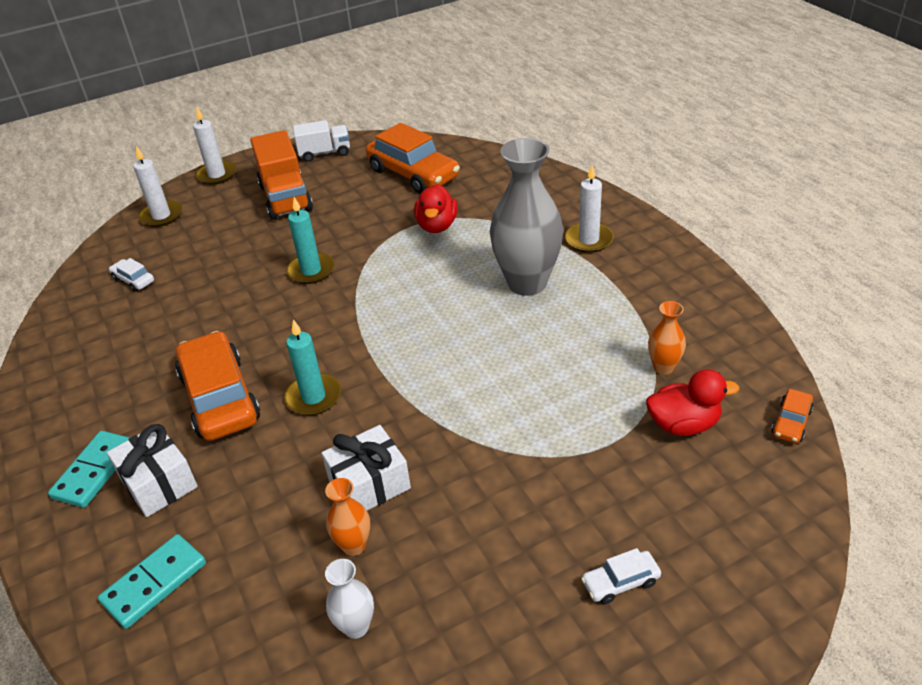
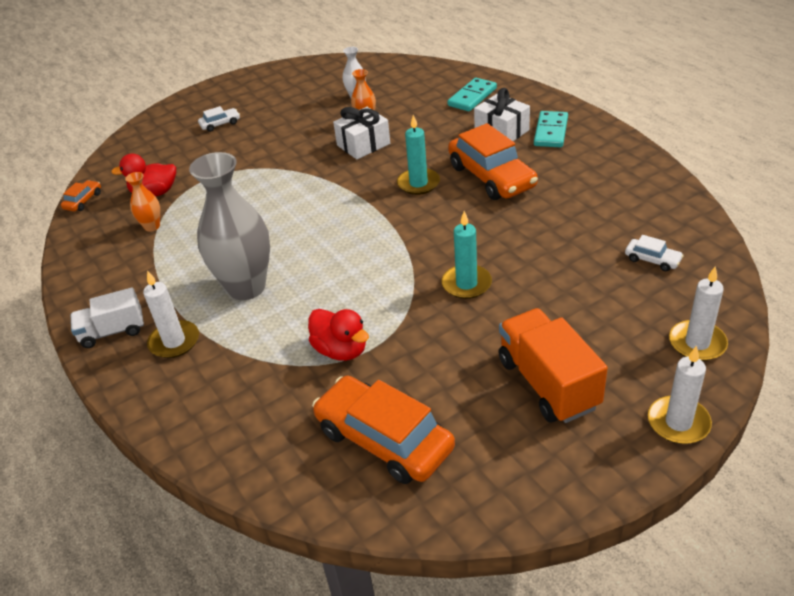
camera: 175 degrees right, 0 degrees up
white truck [293,120,350,162] -> white truck moved to [70,287,144,348]
red duck [414,184,458,233] -> red duck turned 135 degrees clockwise [308,309,369,361]

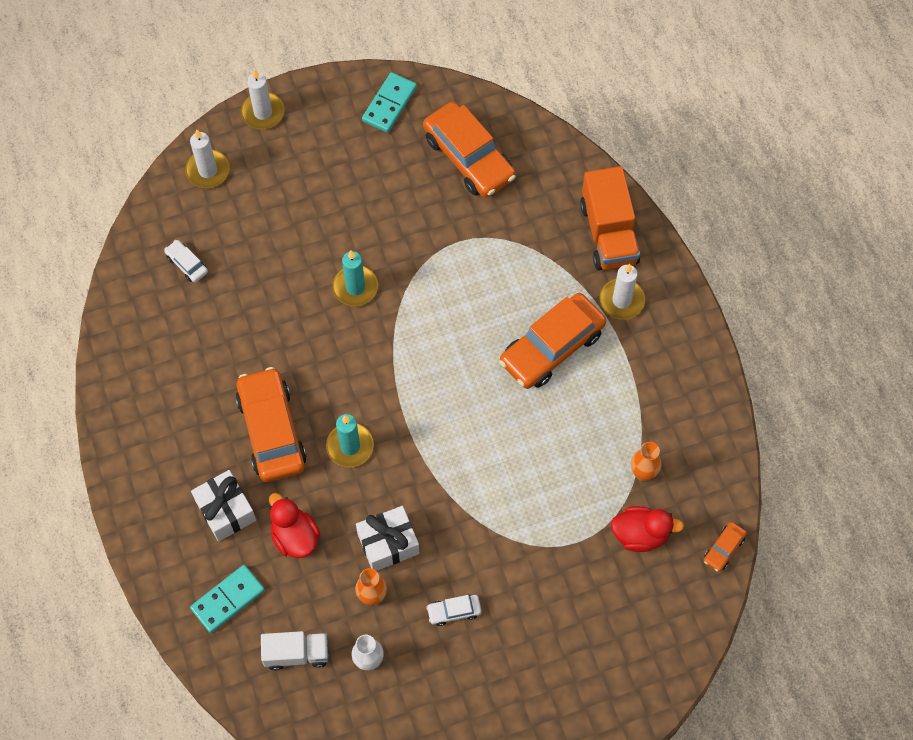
camera: 170 degrees left, 25 degrees up
white truck [70,287,144,348] -> white truck moved to [261,631,328,670]
grey vase [189,152,270,300] -> orange car [499,293,606,389]
white car [198,106,240,132] -> white car moved to [426,595,481,626]
red duck [308,309,369,361] -> red duck moved to [269,493,320,558]
orange truck [498,308,608,423] -> orange truck moved to [580,166,640,270]
turquoise domino [534,111,568,148] -> turquoise domino moved to [362,72,417,133]

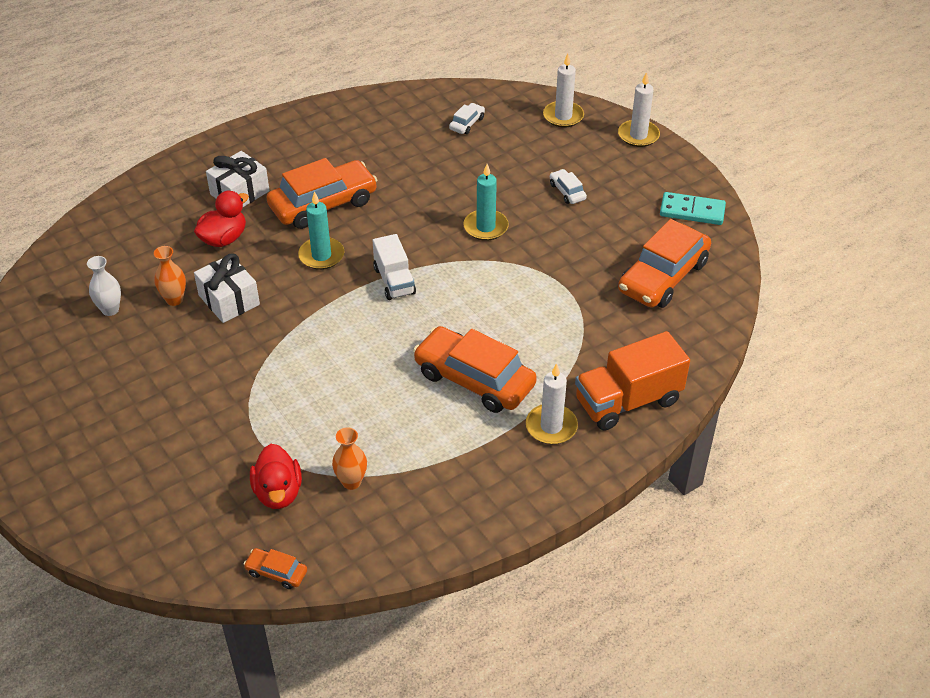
camera: 75 degrees right, 20 degrees down
turquoise domino [190,565,265,633] -> none
white truck [261,631,328,670] -> white truck moved to [373,234,416,300]
white car [426,595,481,626] -> white car moved to [550,169,587,204]

